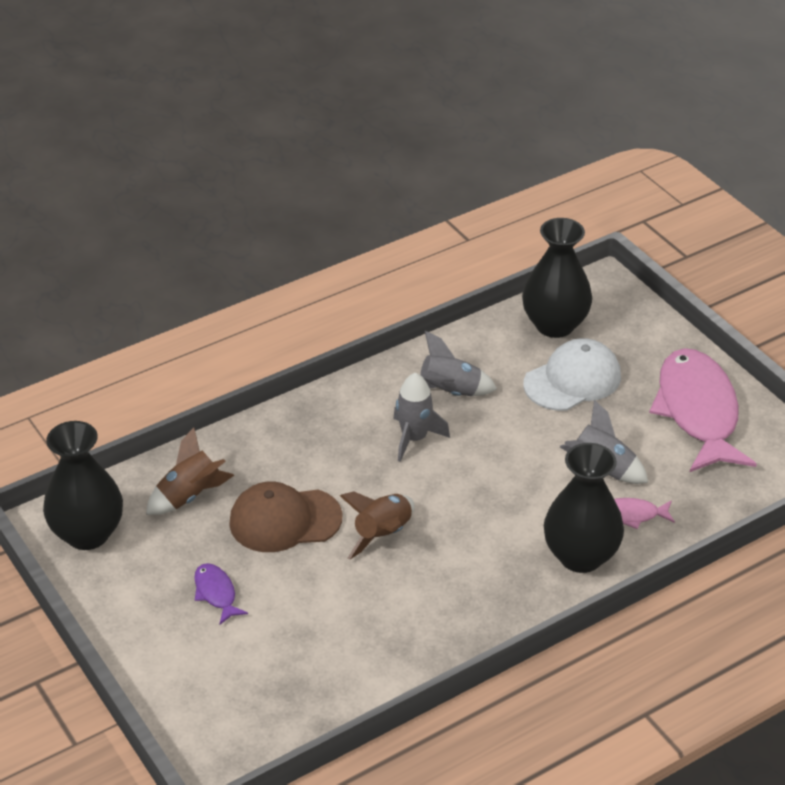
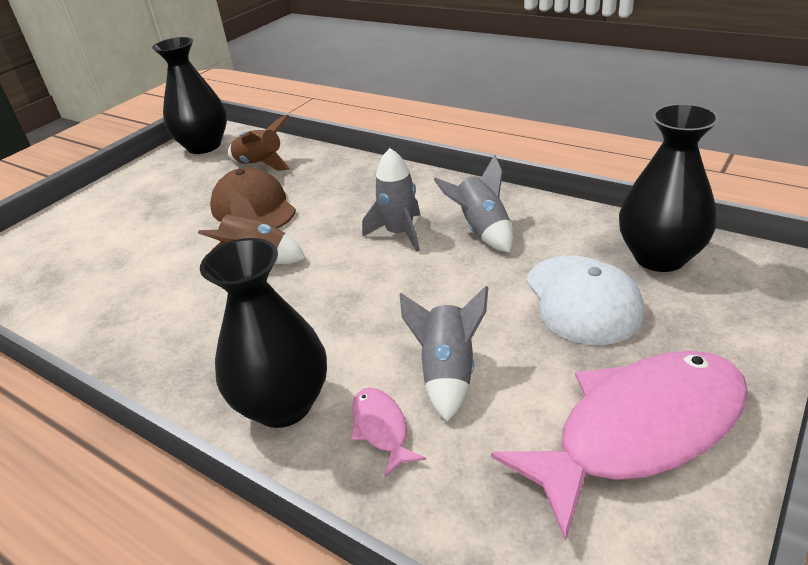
camera: 70 degrees right, 5 degrees down
purple fish [194,563,248,624] -> none
white cap [523,338,621,411] -> white cap turned 45 degrees clockwise [526,256,644,345]

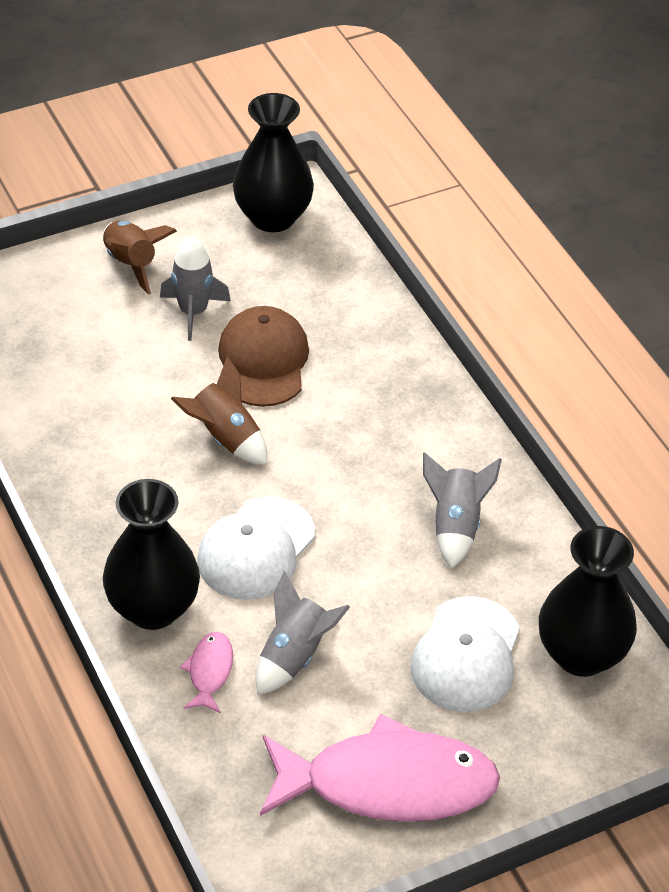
camera: 25 degrees right, 10 degrees up
brown rocket [228,114,290,171] -> brown rocket moved to [103,220,177,294]
grey rocket [362,148,420,252] -> grey rocket moved to [160,237,231,341]
none -> white cap [197,496,315,600]

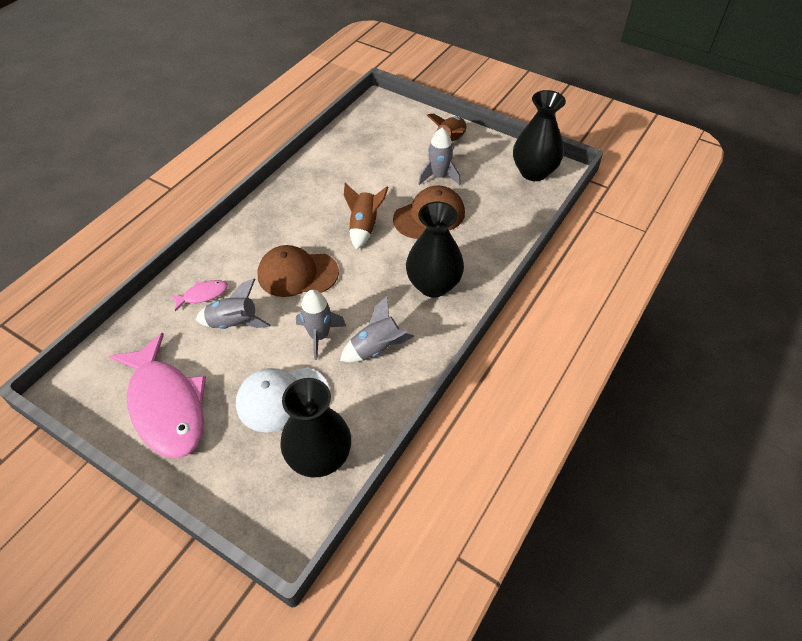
camera: 60 degrees right, 5 degrees up
black vase [103,479,200,630] -> black vase moved to [406,202,464,298]
white cap [197,496,315,600] -> brown cap [258,245,339,297]
none -> grey rocket [296,290,346,360]

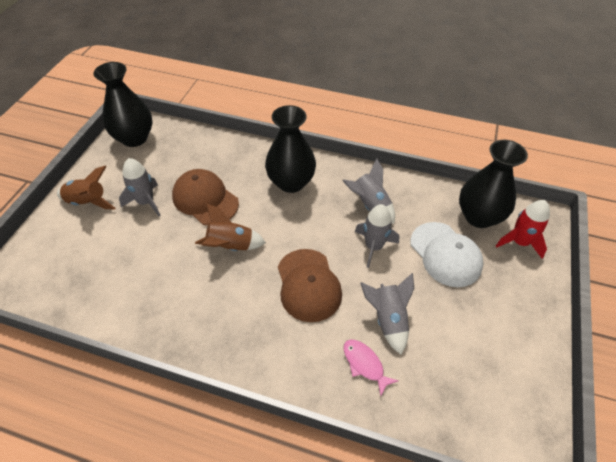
camera: 105 degrees left, 0 degrees up
pink fish [109,333,206,459] -> none
none -> red rocket [496,200,550,259]

